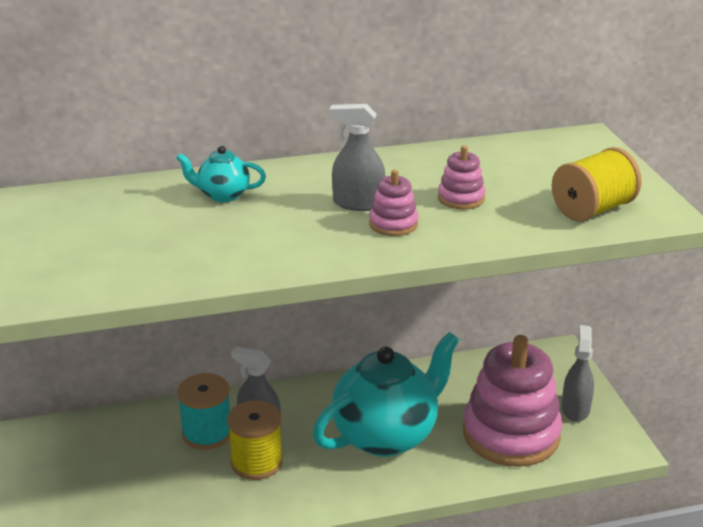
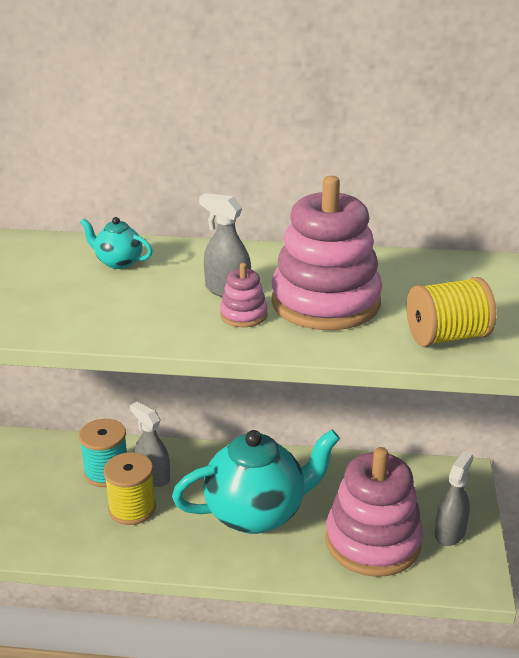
camera: 20 degrees right, 0 degrees up
pink stacking toy [438,145,485,209] -> pink stacking toy [271,176,382,330], size x2.35

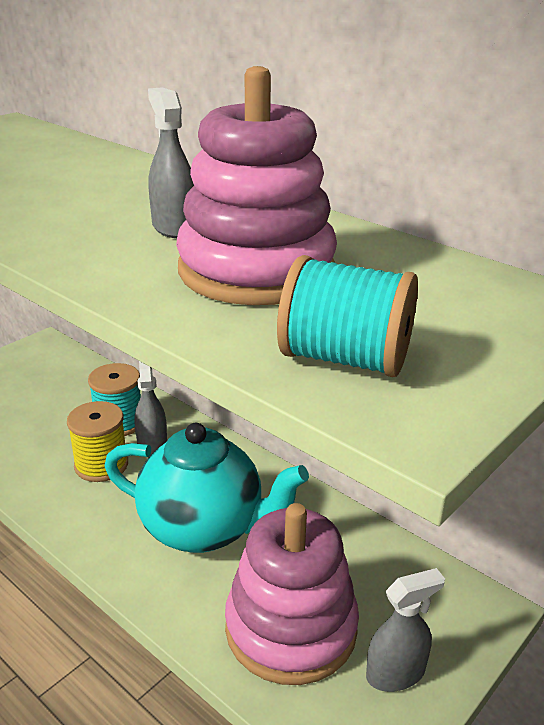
camera: 35 degrees right, 0 degrees up
turquoise teapot [80,217,152,269] -> none
pink stacking toy [220,263,267,327] -> none
yellow spool [406,277,496,347] -> turquoise spool [277,255,418,377]

